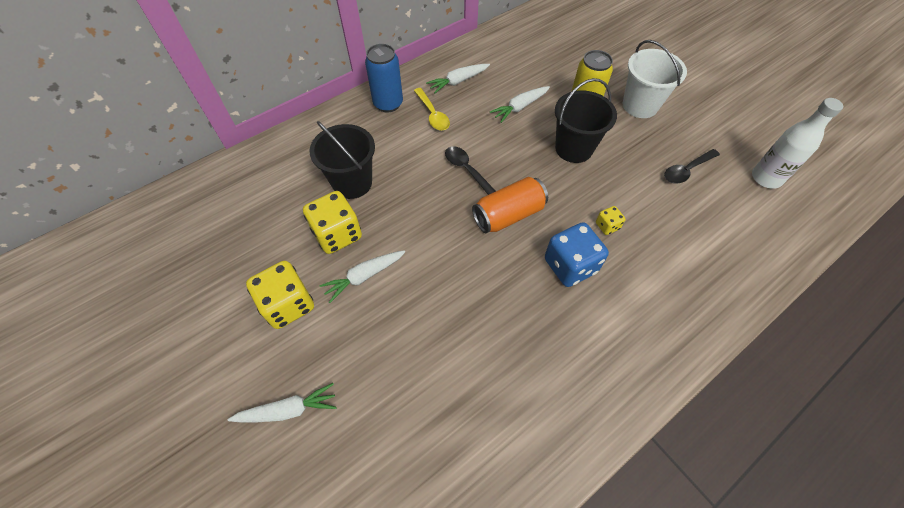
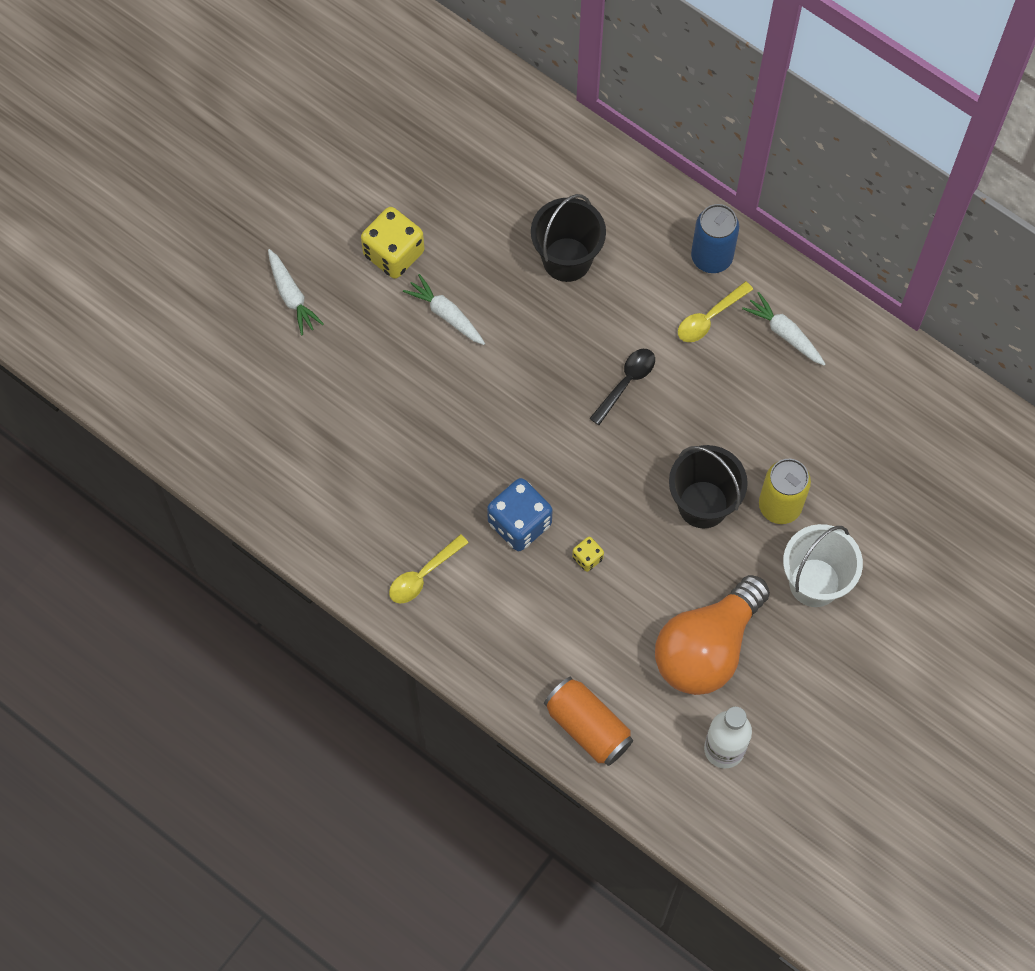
camera: 75 degrees right, 10 degrees up
yellow dice [303,191,362,254] -> none
orange can [472,177,548,233] -> orange can moved to [544,677,633,766]
white carrot [490,86,550,123] -> none
black spoon [664,149,720,184] -> orange light bulb [655,575,770,695]
none -> yellow spoon [389,534,469,603]

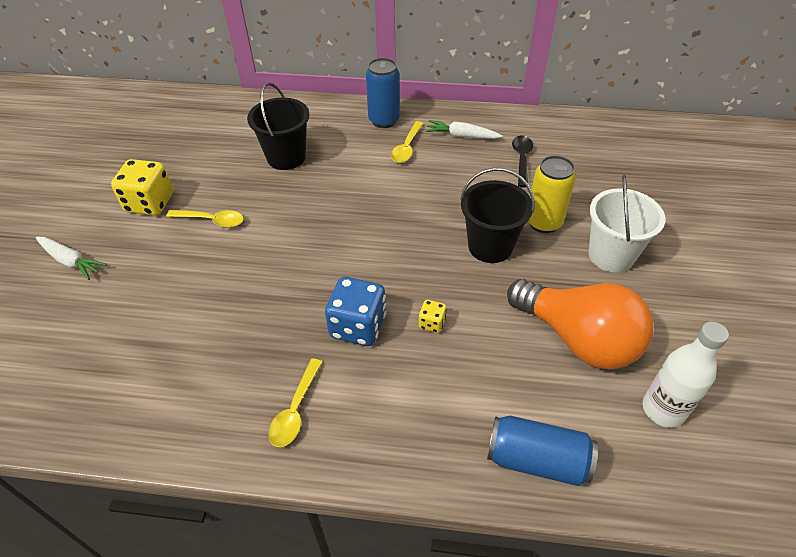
camera: 30 degrees left, 20 degrees down
white carrot [403,274,485,345] -> yellow spoon [166,210,244,228]
orange can [544,677,633,766] -> blue can [487,416,598,486]
black spoon [589,349,655,425] -> black spoon moved to [512,135,533,187]
orange light bulb [655,575,770,695] -> orange light bulb turned 60 degrees counterclockwise [507,279,653,369]

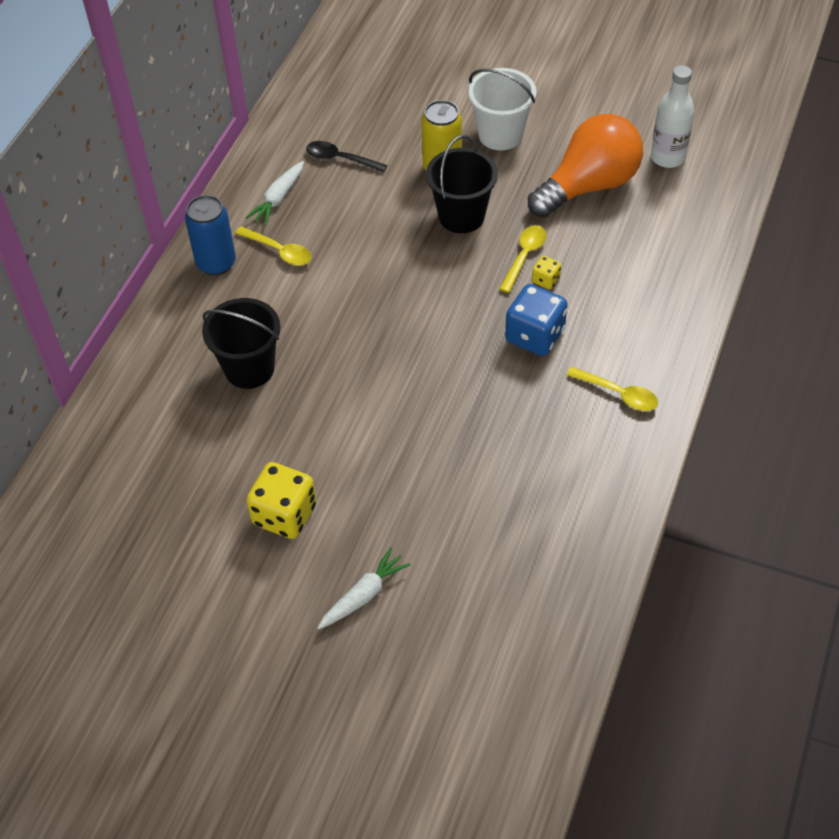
camera: 75 degrees left, 5 degrees up
yellow spoon [166,210,244,228] -> yellow spoon moved to [499,225,546,293]
blue can [487,416,598,486] -> none

